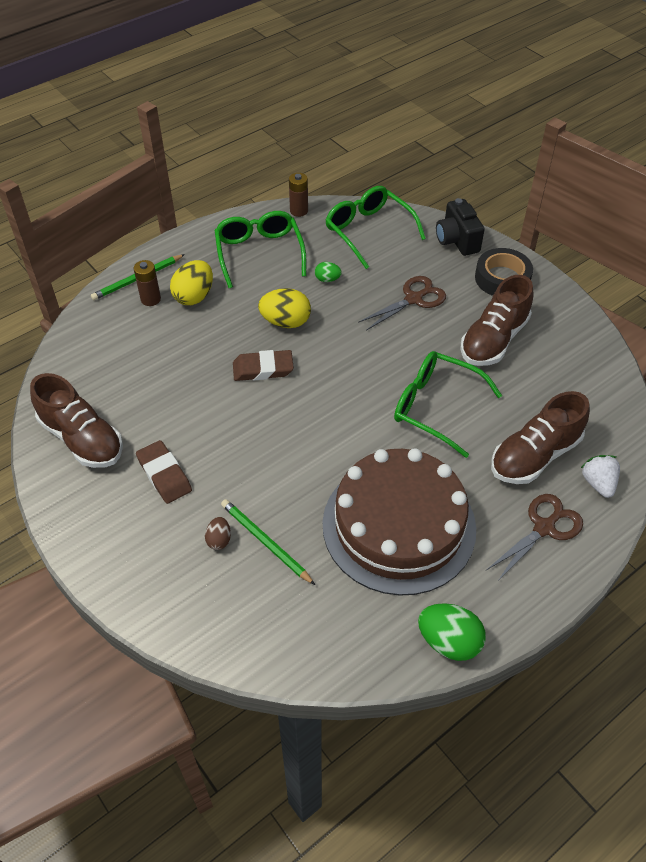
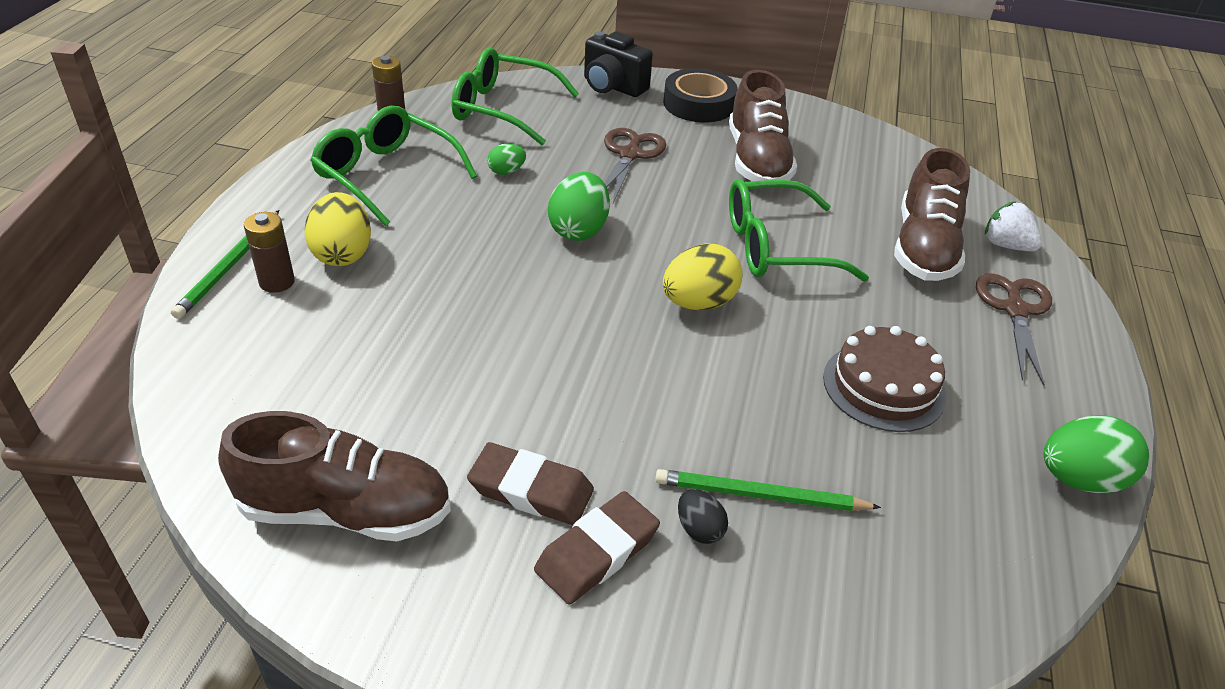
camera: 40 degrees left, 10 degrees down
brown egg [205,517,231,550] -> black egg [678,489,728,544]
brown eraser [233,350,294,381] -> brown eraser moved to [534,491,660,604]
yellow egg [258,288,311,328] -> yellow egg moved to [663,244,743,310]
brown cake [323,448,476,596] -> brown cake [823,326,946,432], size x0.53
none -> green egg [548,172,610,241]

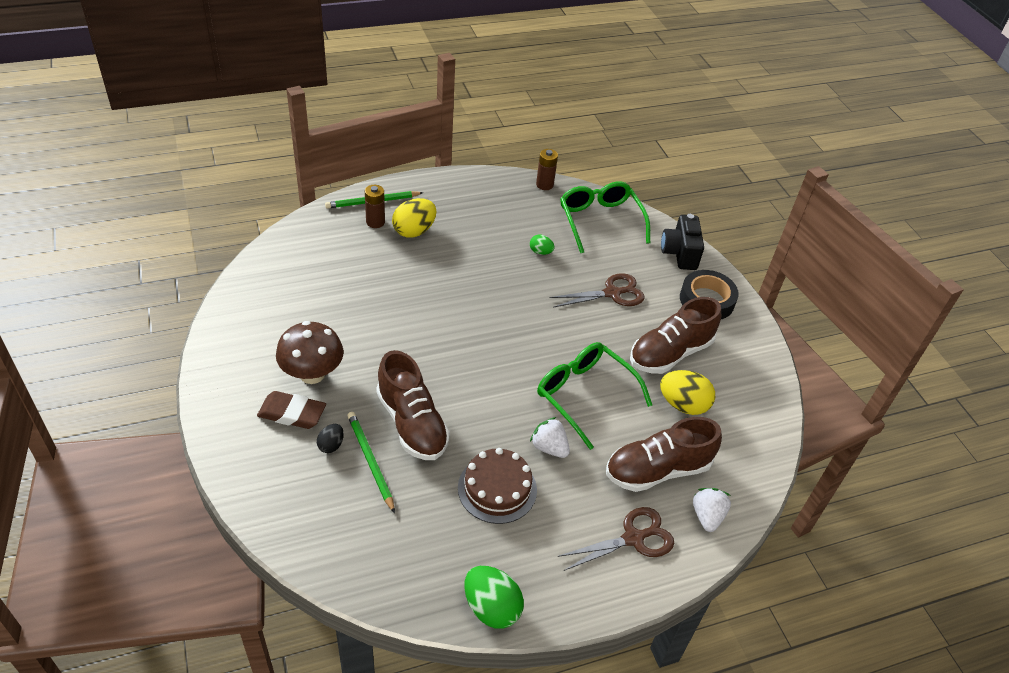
camera: 55 degrees right, 5 degrees up
brown shoe [218,411,451,541] -> brown shoe moved to [376,350,450,460]
green glasses [310,106,477,226] -> none
brown eraser [467,442,594,525] -> brown mushroom [276,321,344,384]
green egg [548,172,610,241] -> none
yellow egg [663,244,743,310] -> yellow egg moved to [660,370,715,415]
none -> white strawberry [530,417,570,458]

